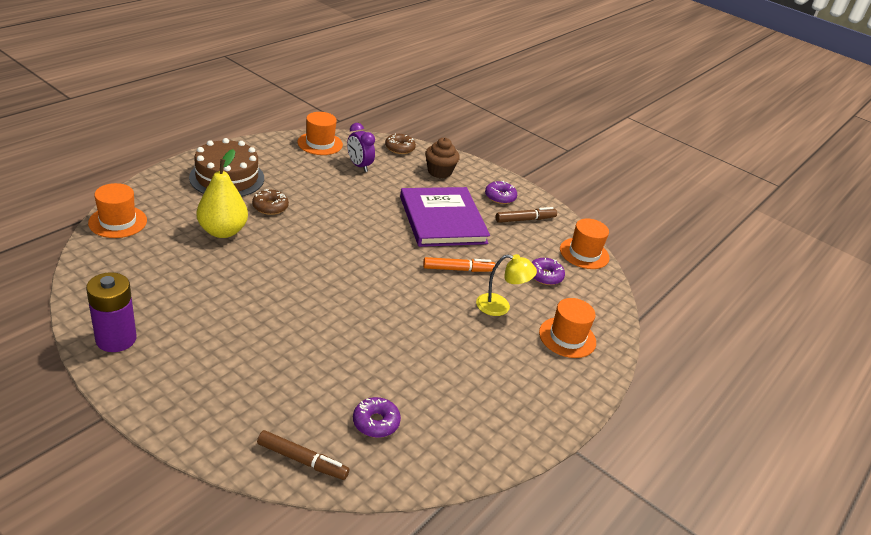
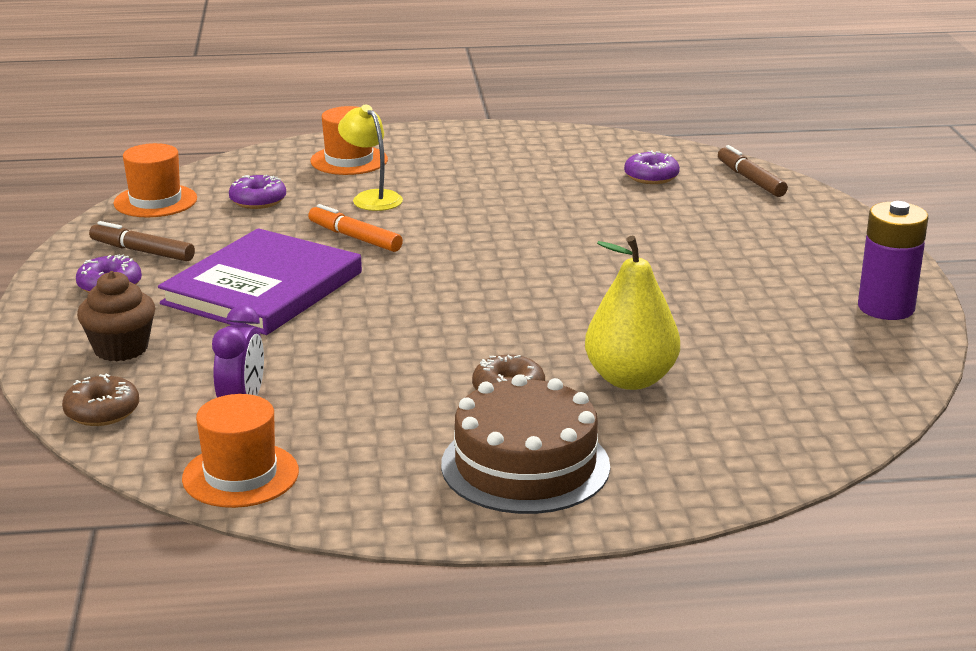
camera: 130 degrees left, 10 degrees down
orange hat [88,183,147,238] -> none

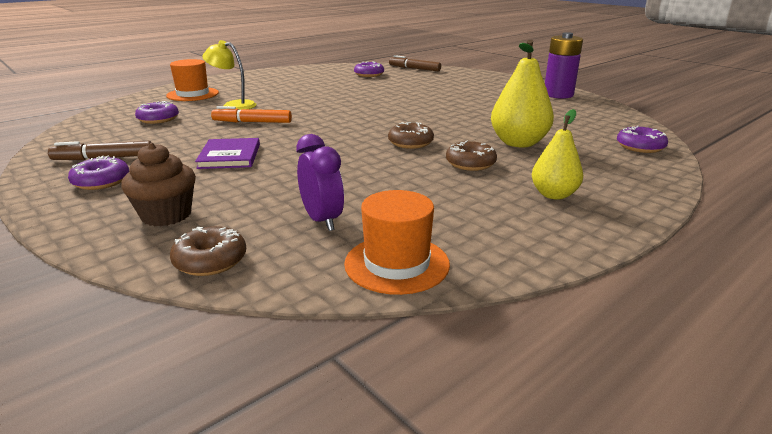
camera: 35 degrees left, 0 degrees up
orange hat [114,143,197,217] -> none
purple book [158,228,362,335] -> purple book [195,138,260,169], size x0.52
brown cake [441,374,610,514] -> yellow pear [532,109,583,200]
none -> brown donut [388,122,434,149]
none -> purple donut [617,126,668,153]

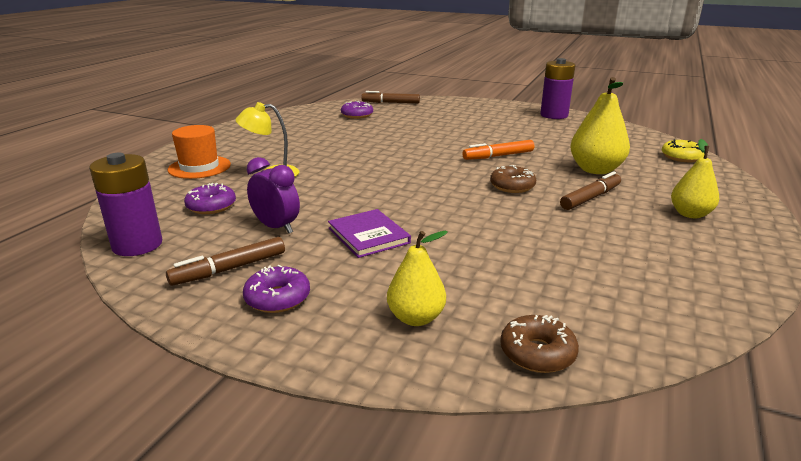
camera: 25 degrees left, 0 degrees up
brown cupcake [121,143,196,226] -> yellow pear [387,231,448,326]
orange marker [211,106,292,123] -> orange marker moved to [462,140,534,160]
purple clock [296,134,344,231] -> purple clock moved to [247,157,300,234]
orange hat [344,190,450,295] -> none
brown donut [446,140,497,171] -> brown marker [560,172,621,210]
purple donut [617,126,668,153] -> yellow donut [662,139,705,162]
none -> purple battery [89,153,162,256]

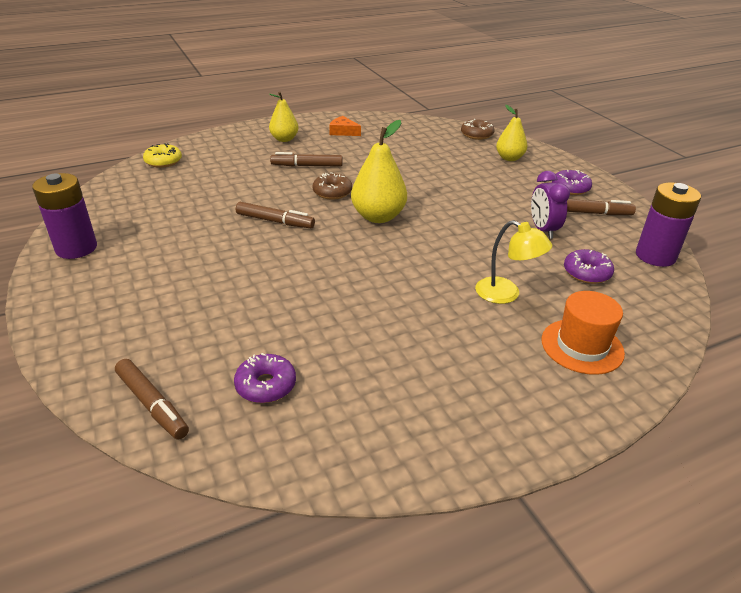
camera: 140 degrees left, 10 degrees up
purple book [328,209,411,258] -> none
orange marker [462,140,534,160] -> brown marker [236,202,315,228]
yellow pear [571,77,630,174] -> yellow pear moved to [351,120,407,223]
none -> orange cheese [329,116,361,136]

